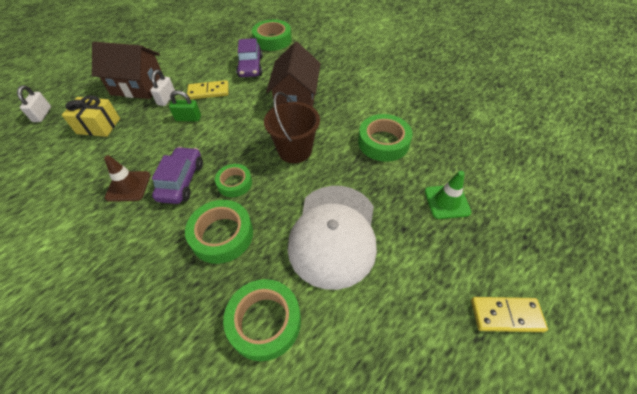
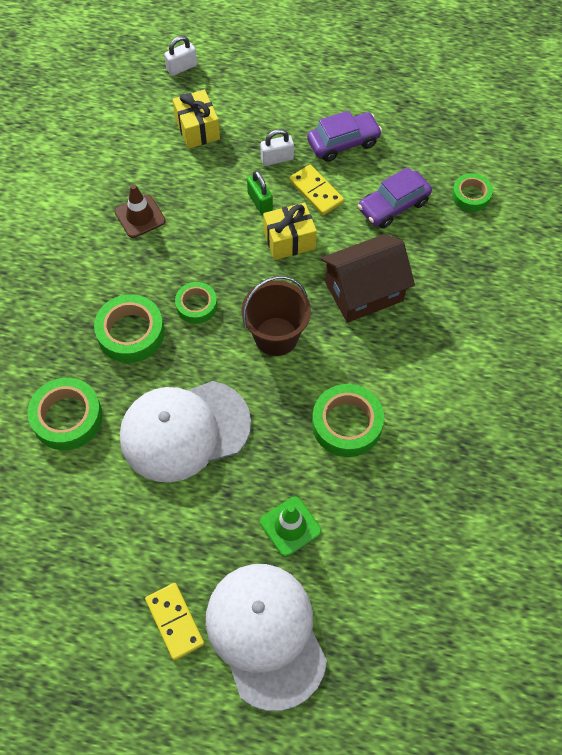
camera: 60 degrees right, 10 degrees up
brown house [92,42,162,99] -> none
purple car [152,147,203,204] -> purple car moved to [307,110,382,162]
green tape [252,20,292,51] -> green tape [452,173,493,212], size x0.62
none -> white cap [206,564,327,711]
none -> yellow gift [263,202,317,260]

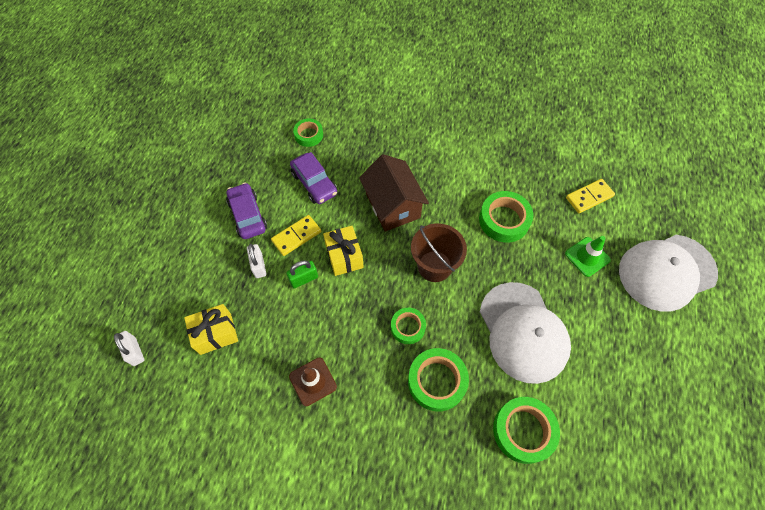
camera: 90 degrees left, 0 degrees up
yellow domino [145,583,204,660] -> yellow domino moved to [566,179,615,213]

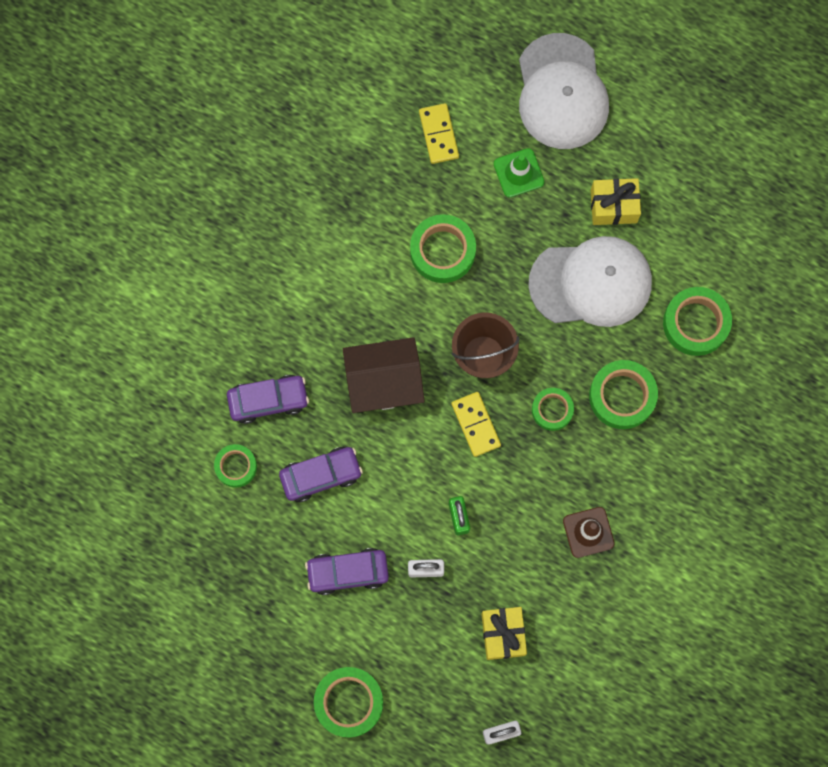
camera: 75 degrees left, 15 degrees up
yellow domino [271,215,321,256] -> yellow domino moved to [451,392,501,457]
yellow gift [323,226,364,276] -> yellow gift moved to [591,178,641,225]
none -> purple car [227,375,309,424]
none -> green tape [314,667,383,738]

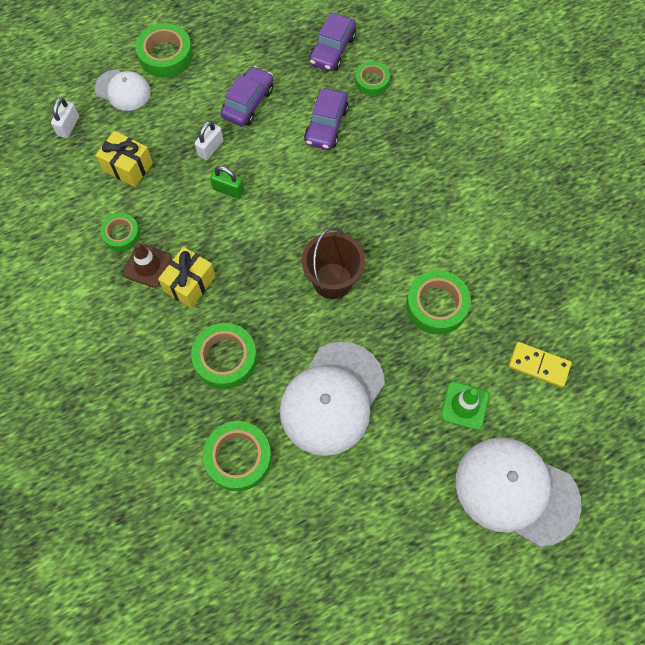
camera: 125 degrees right, 10 degrees down
purple car [227,375,309,424] -> purple car moved to [309,13,356,71]
brown house [343,337,425,413] -> none
yellow domino [451,392,501,457] -> none
green tape [532,388,574,431] -> green tape moved to [100,213,140,251]
yellow gift [591,178,641,225] -> yellow gift moved to [158,247,216,308]
none -> white cap [95,70,151,111]

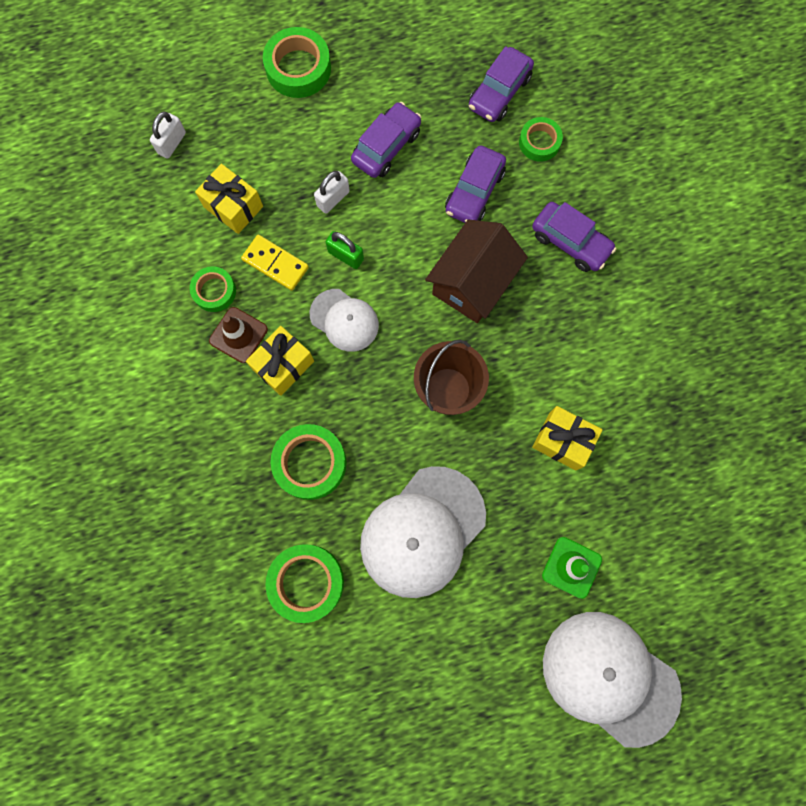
camera: 10 degrees right, 10 degrees up
white cap [95,70,151,111] -> white cap moved to [310,289,379,352]
green tape [406,270,471,335] -> yellow gift [532,406,603,471]
yellow domino [509,342,572,387] -> yellow domino moved to [241,235,309,291]
none -> brown house [425,219,528,323]
none -> purple car [532,202,616,272]

